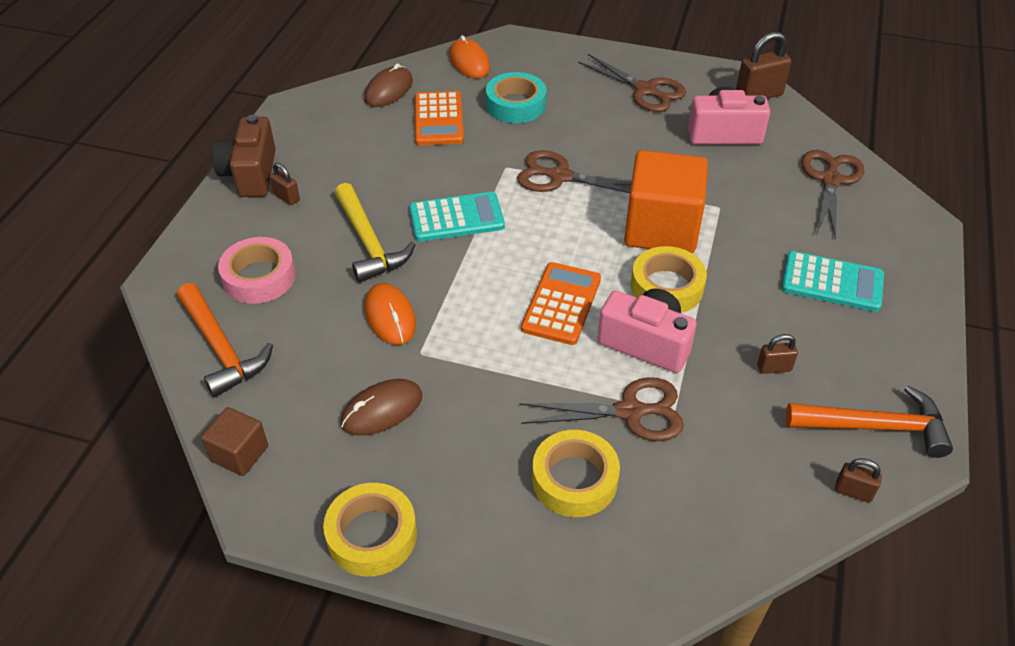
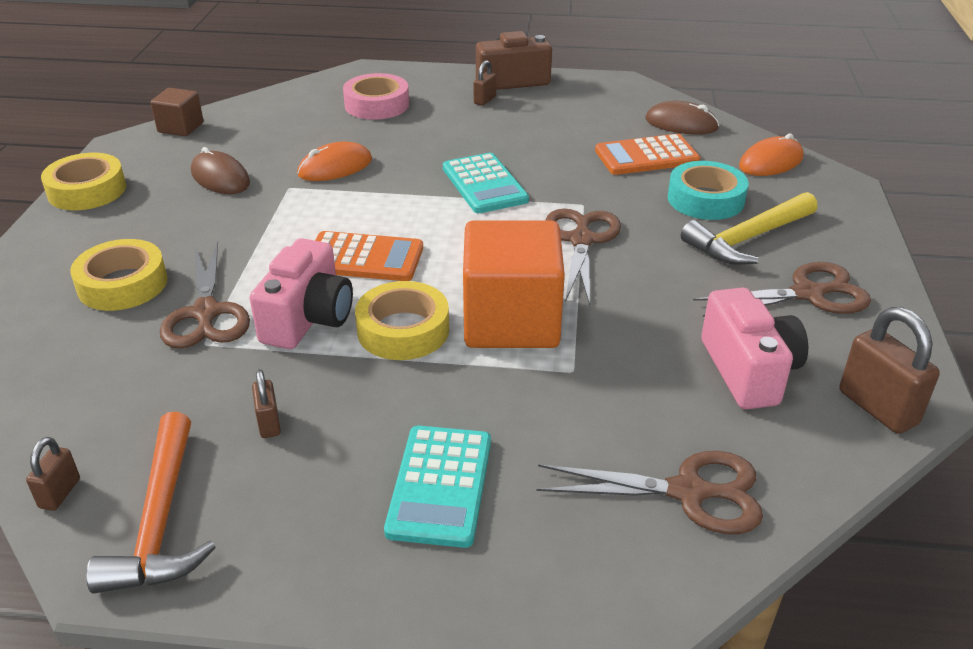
camera: 80 degrees right, 10 degrees down
orange hammer [177,283,273,398] -> none
yellow hammer [334,183,416,283] -> yellow hammer moved to [681,192,817,265]
brown scissors [578,54,686,112] -> brown scissors turned 135 degrees counterclockwise [693,262,871,317]

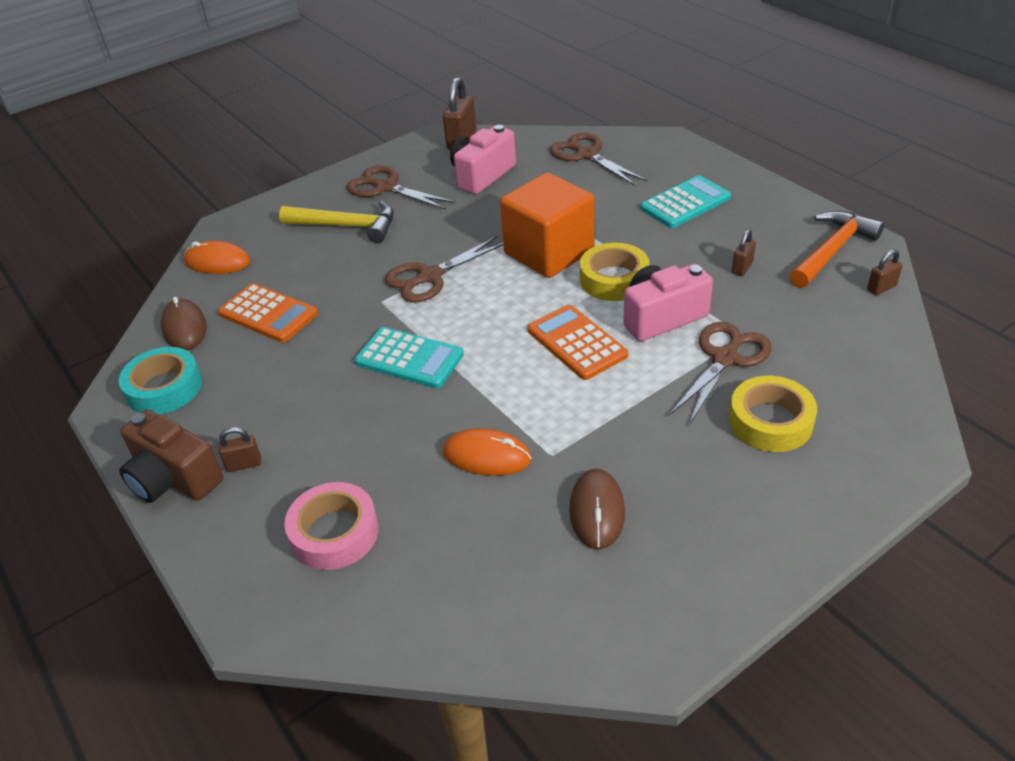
camera: 130 degrees left, 5 degrees up
yellow tape [41,153,126,210] -> none
brown cube [151,88,204,136] -> none
turquoise calculator [443,153,529,213] -> turquoise calculator turned 90 degrees clockwise [355,327,464,388]
turquoise tape [668,161,748,220] -> turquoise tape moved to [119,347,202,414]

